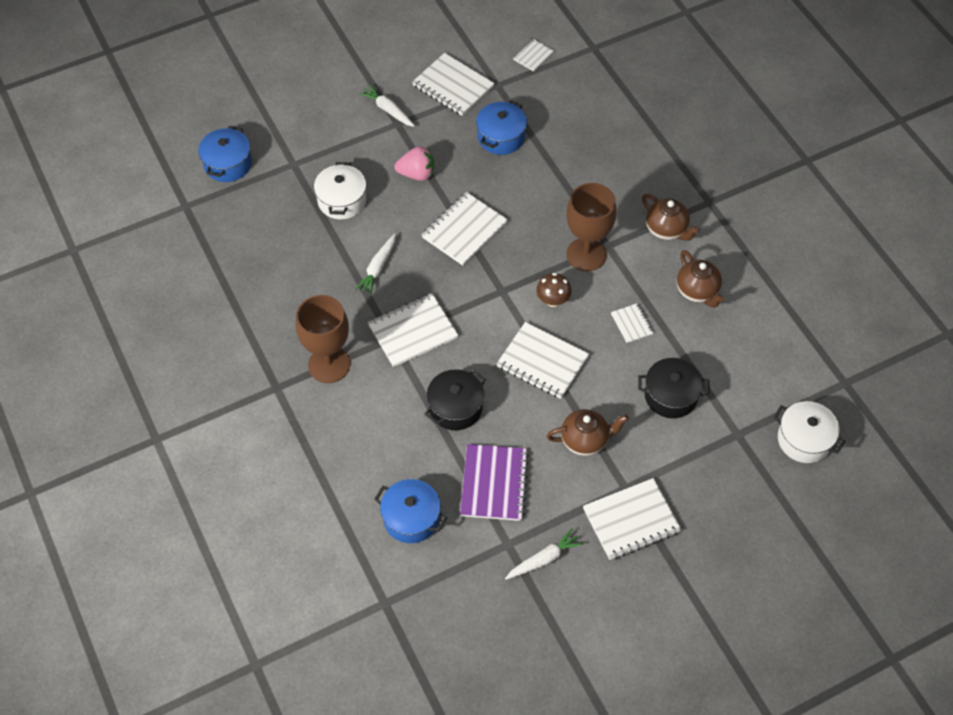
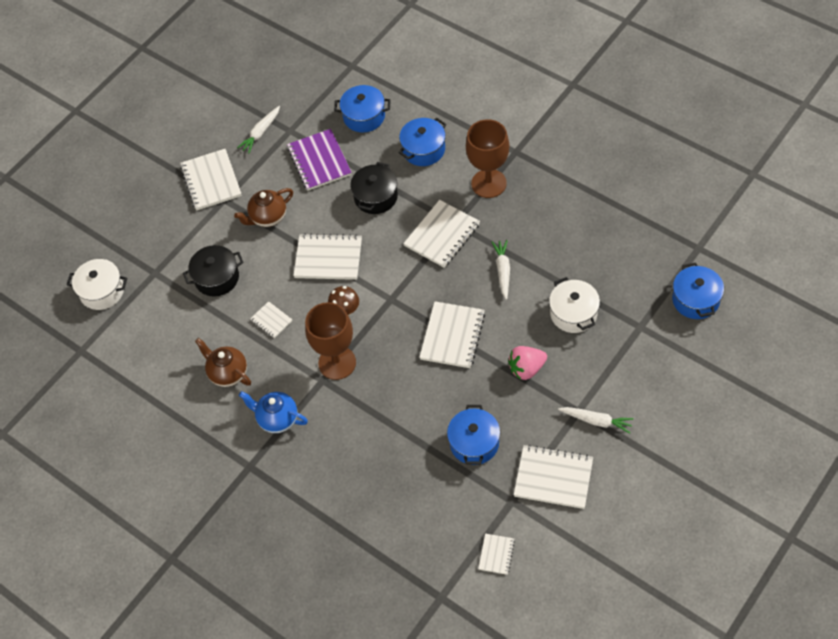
camera: 160 degrees right, 0 degrees up
white notebook [583,478,682,560] -> white notebook turned 60 degrees counterclockwise [180,149,242,210]
brown teapot [642,194,700,241] -> blue teapot [239,391,308,433]
none -> blue pot [399,118,446,166]

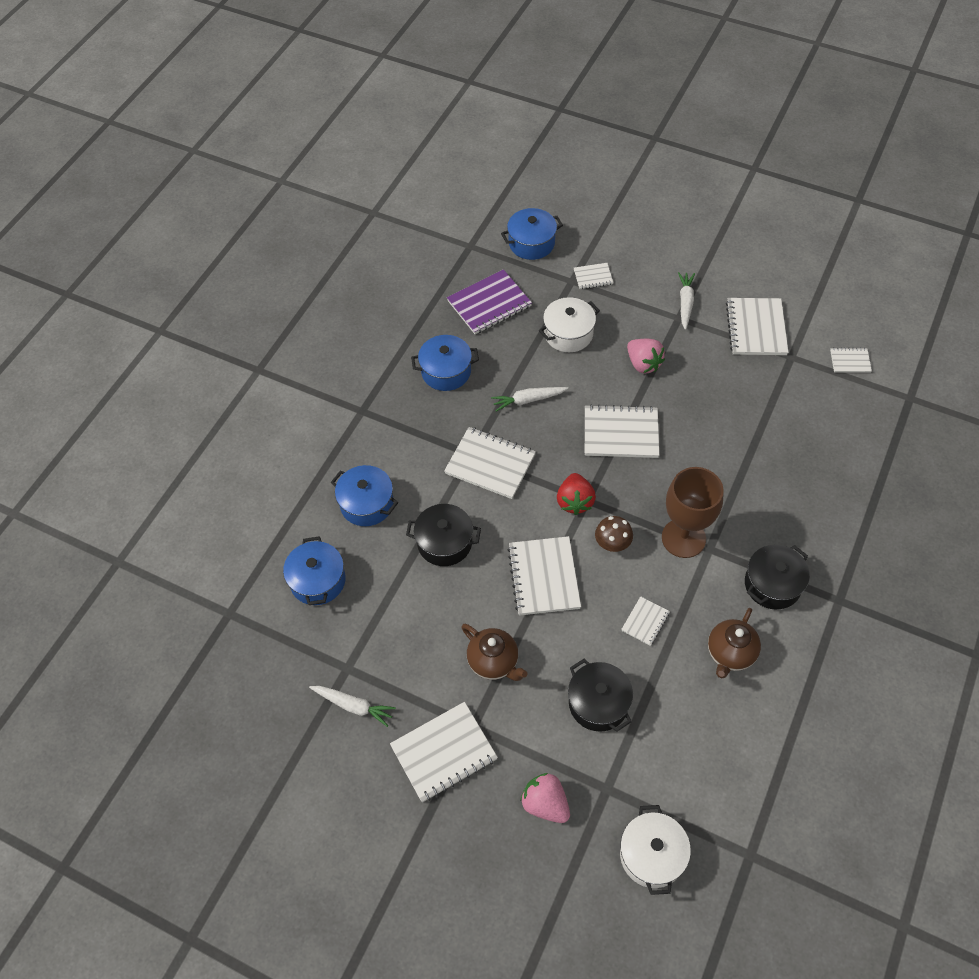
camera: 105 degrees left, 0 degrees up
blue teapot [239,391,308,433] -> black pot [745,545,810,609]
purple notebook [287,129,352,191] -> purple notebook moved to [447,269,532,334]
blue pot [447,405,500,465] -> blue pot moved to [411,335,479,391]
brown goblet [466,119,509,198] -> none
none -> pink strawberry [521,773,570,823]
none -> red strawberry [557,473,596,515]
none -> white notebook [574,263,614,289]

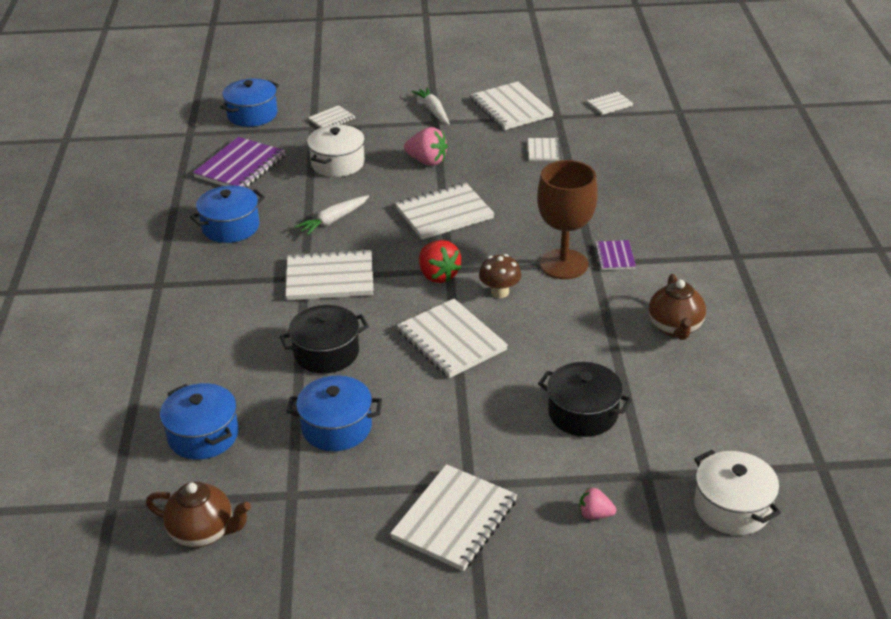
camera: 30 degrees left, 20 degrees down
white carrot [309,686,396,727] -> none
blue pot [331,465,398,526] -> blue pot moved to [287,375,382,451]
brown teapot [461,624,528,681] -> brown teapot moved to [146,482,251,548]
pink strawberry [521,773,570,823] -> pink strawberry [580,488,616,519], size x0.59
white notebook [621,596,670,646] -> white notebook moved to [528,138,561,161]
black pot [745,545,810,609] -> none
none -> purple notebook [595,240,636,270]

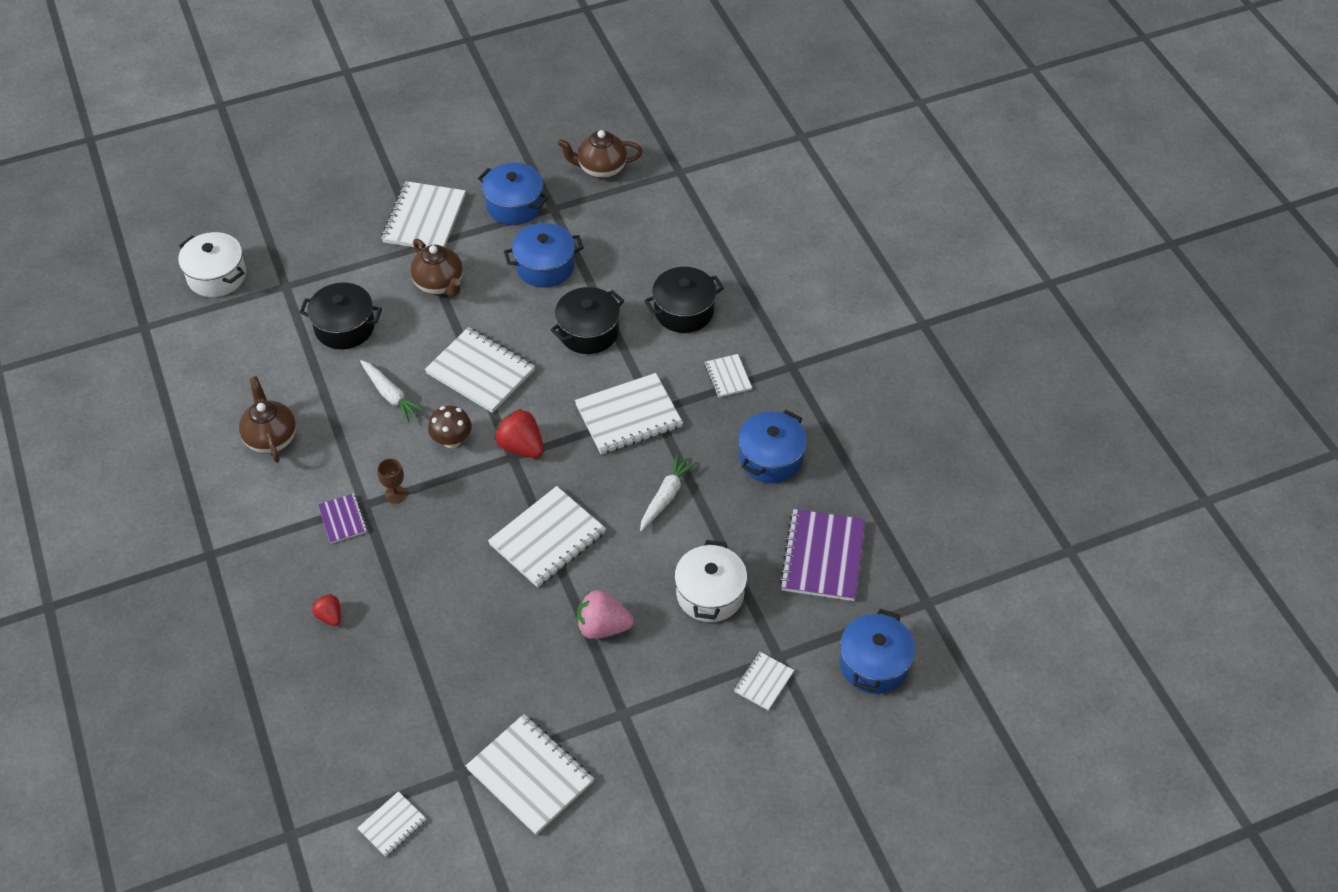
camera: 160 degrees right, 15 degrees up
blue pot [160,383,239,460] -> blue pot moved to [478,163,549,225]
white carrot [412,87,450,125] -> white carrot moved to [360,360,426,422]
white notebook [528,138,561,161] -> white notebook moved to [704,354,752,398]
brown goblet [537,160,598,279] -> brown goblet [378,458,406,503], size x0.41
pink strawberry [580,488,616,519] -> none
none -> red strawberry [312,594,341,626]
none -> brown teapot [410,239,463,296]
none -> black pot [644,267,724,333]

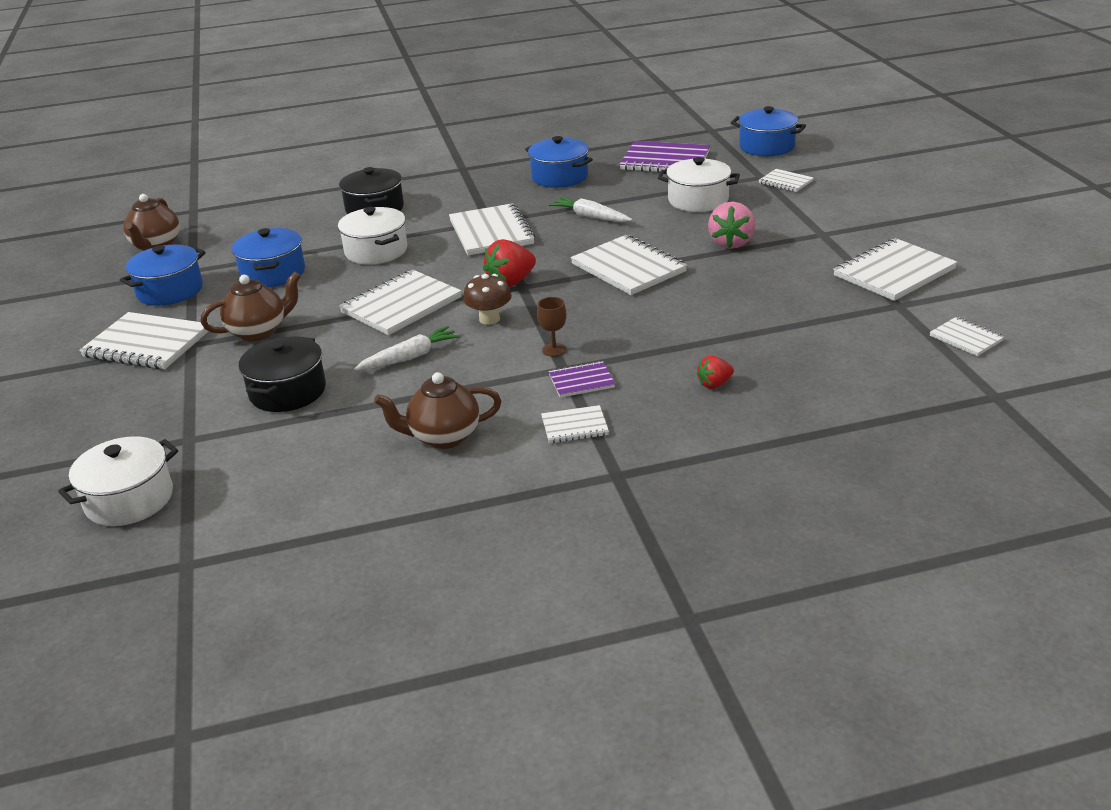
camera: 80 degrees left, 20 degrees down
black pot [551,287,624,354] -> white pot [338,207,407,265]
white notebook [704,354,752,398] -> white notebook moved to [541,405,609,443]

